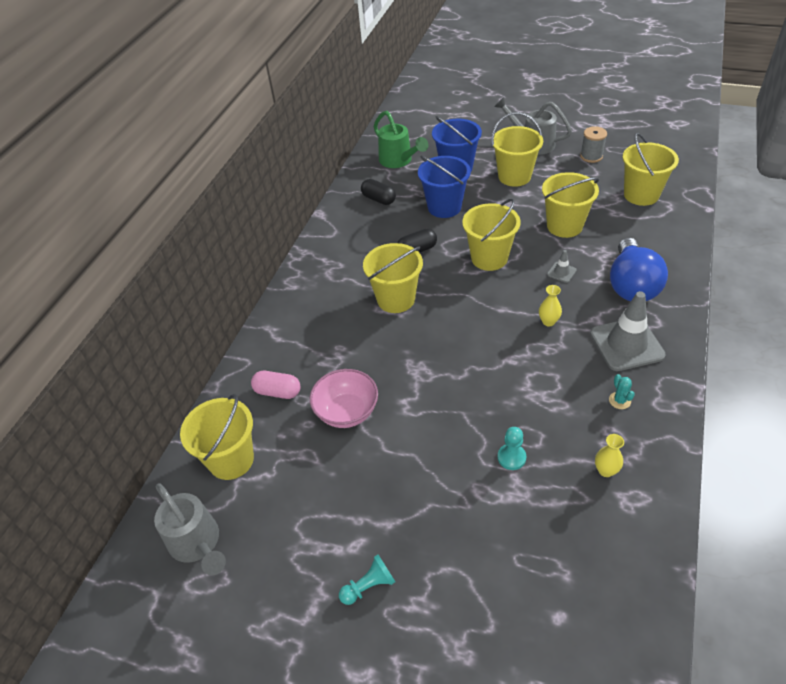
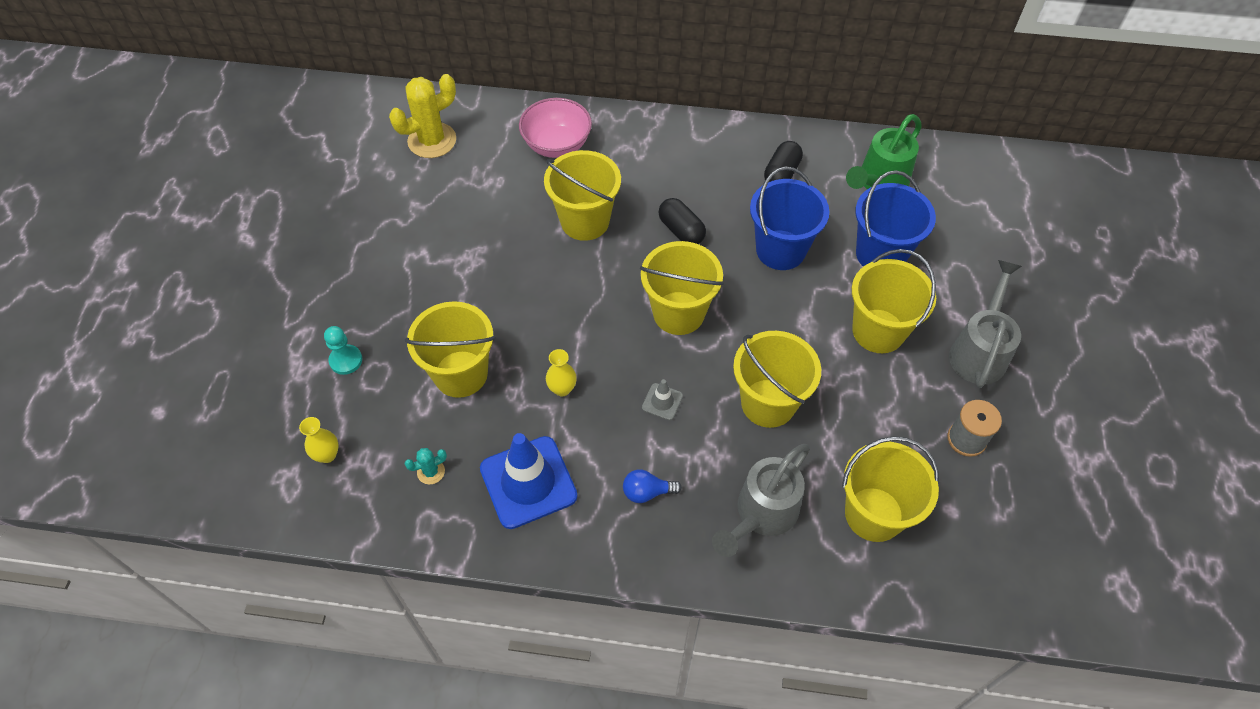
camera: 75 degrees right, 10 degrees up
grey watering can [154,483,226,575] -> grey watering can moved to [712,444,810,557]
yellow bucket [180,394,254,480] -> yellow bucket moved to [405,301,495,398]
pink capsule [251,371,300,399] -> yellow cactus [389,74,456,158]
pink bowl [310,369,378,428] -> pink bowl moved to [519,98,592,158]
turquoise pawn [339,554,395,605] -> none
grey traffic cone [590,291,666,371] -> blue traffic cone [480,433,577,529]
blue light bulb [610,238,668,301] -> blue light bulb [623,469,682,503], size x0.42

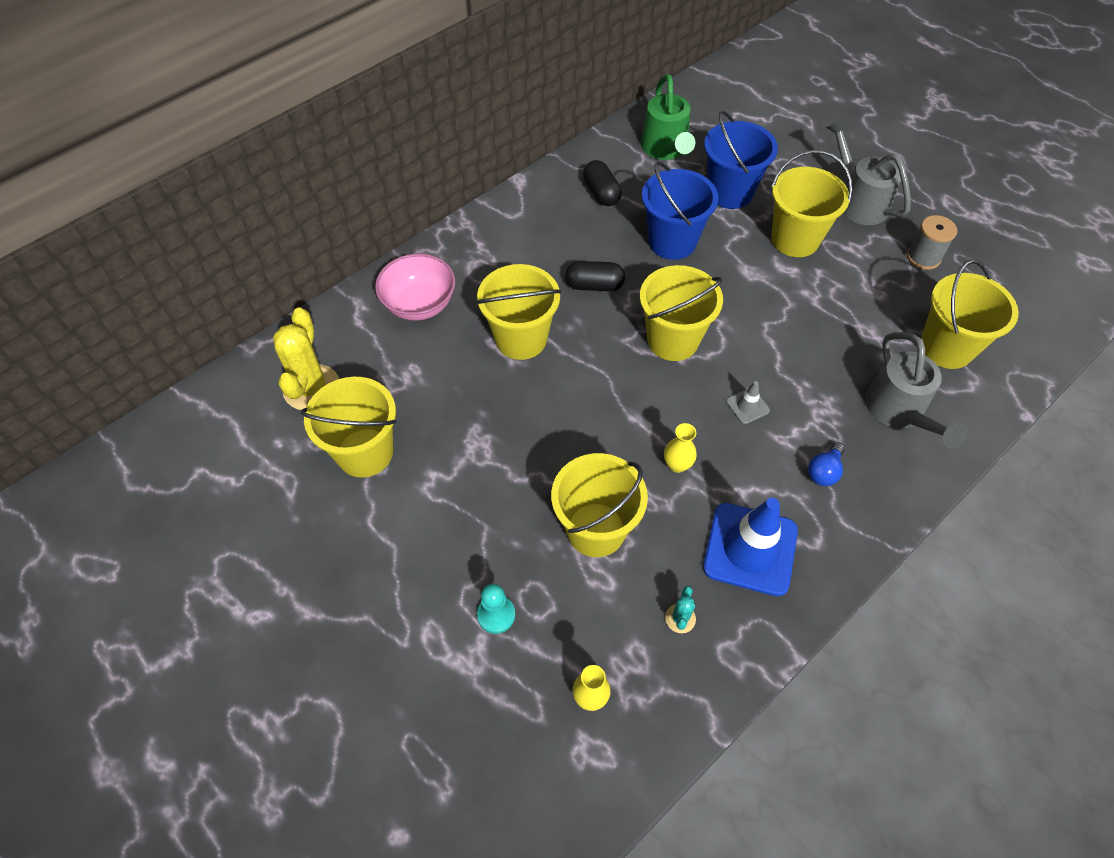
camera: 50 degrees left, 0 degrees up
yellow bucket [733,331,821,428] -> yellow bucket moved to [301,377,396,478]

